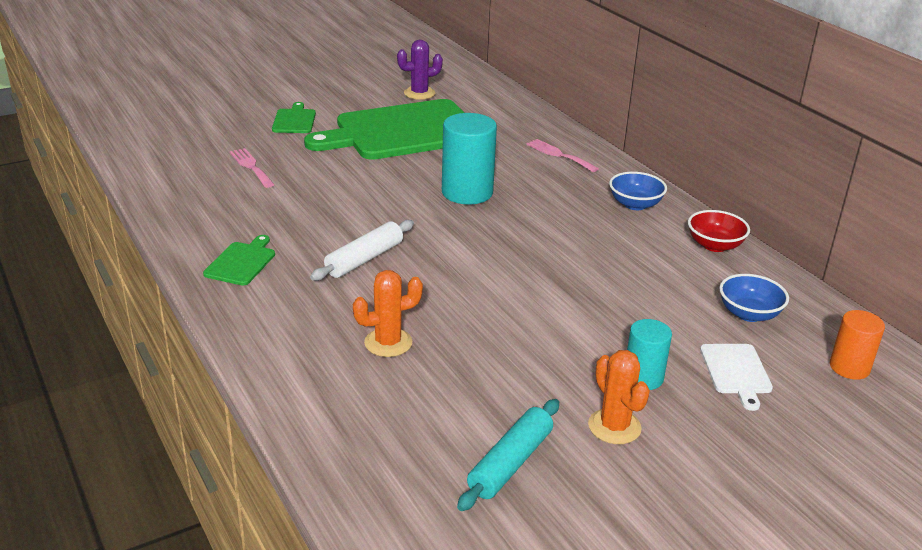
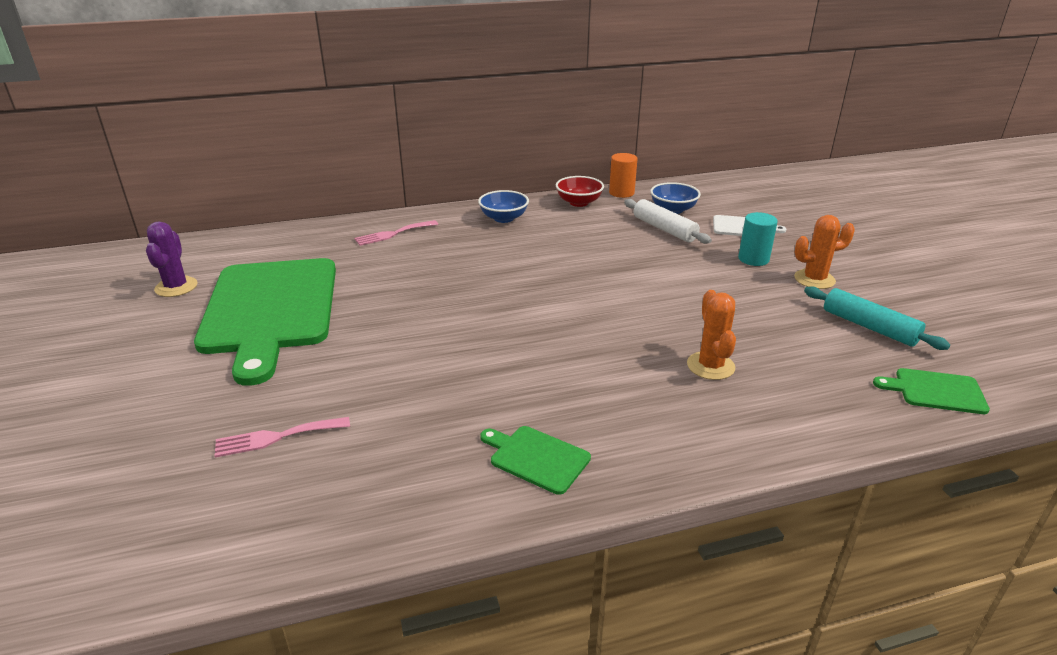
camera: 75 degrees left, 0 degrees up
green cutting board [272,102,316,133] -> green cutting board moved to [873,368,990,414]
white rolling pin [310,220,414,281] -> white rolling pin moved to [624,199,712,244]
turquoise cylinder [442,113,497,204] -> none
orange cylinder [830,310,885,380] -> orange cylinder moved to [609,153,638,198]

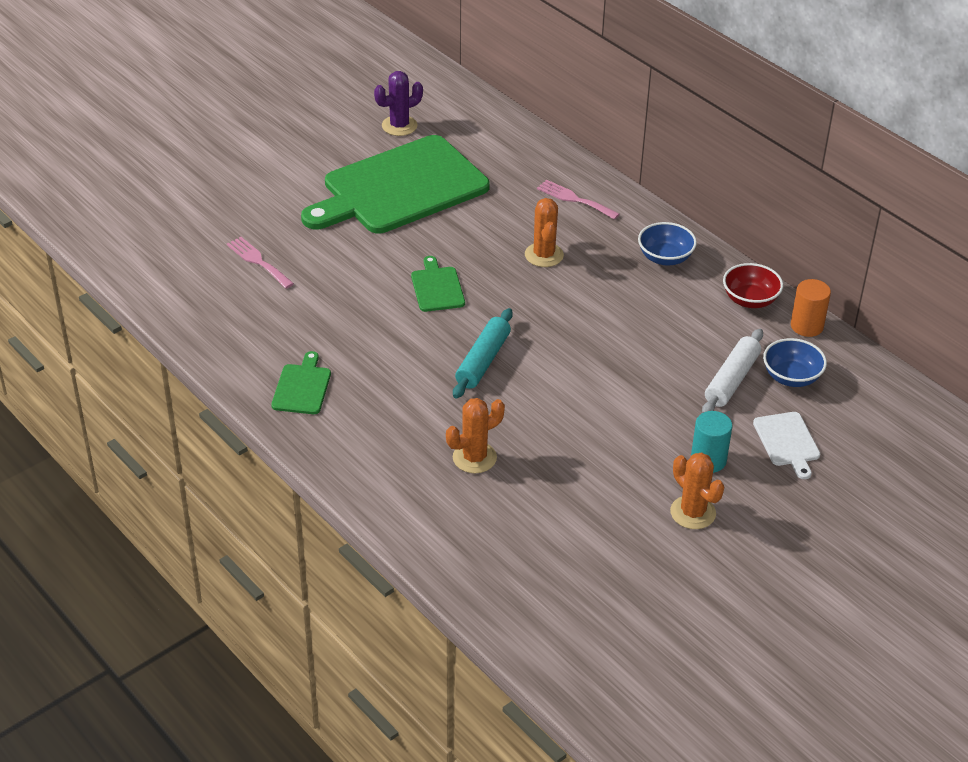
camera: 65 degrees right, 10 degrees up
turquoise rolling pin [804,286,950,350] -> turquoise rolling pin moved to [453,308,513,399]
green cutting board [873,368,990,414] -> green cutting board moved to [411,256,465,312]
none -> orange cactus [525,198,564,267]

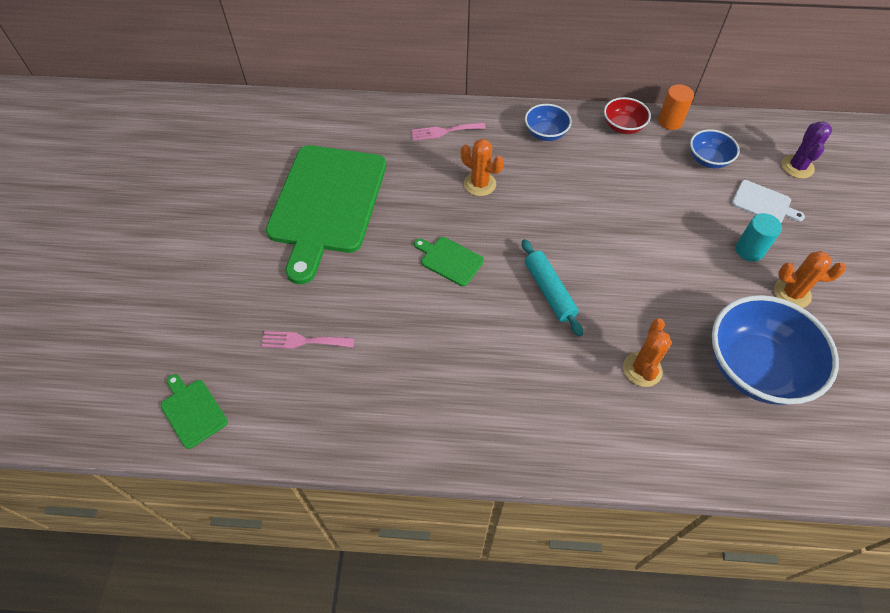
camera: 45 degrees left, 15 degrees up
green cutting board [271,351,331,414] -> green cutting board moved to [160,374,228,449]
purple cactus [374,71,423,136] -> purple cactus moved to [781,121,832,179]
white rolling pin [702,329,763,413] -> none
none -> blue bowl [712,295,839,405]

